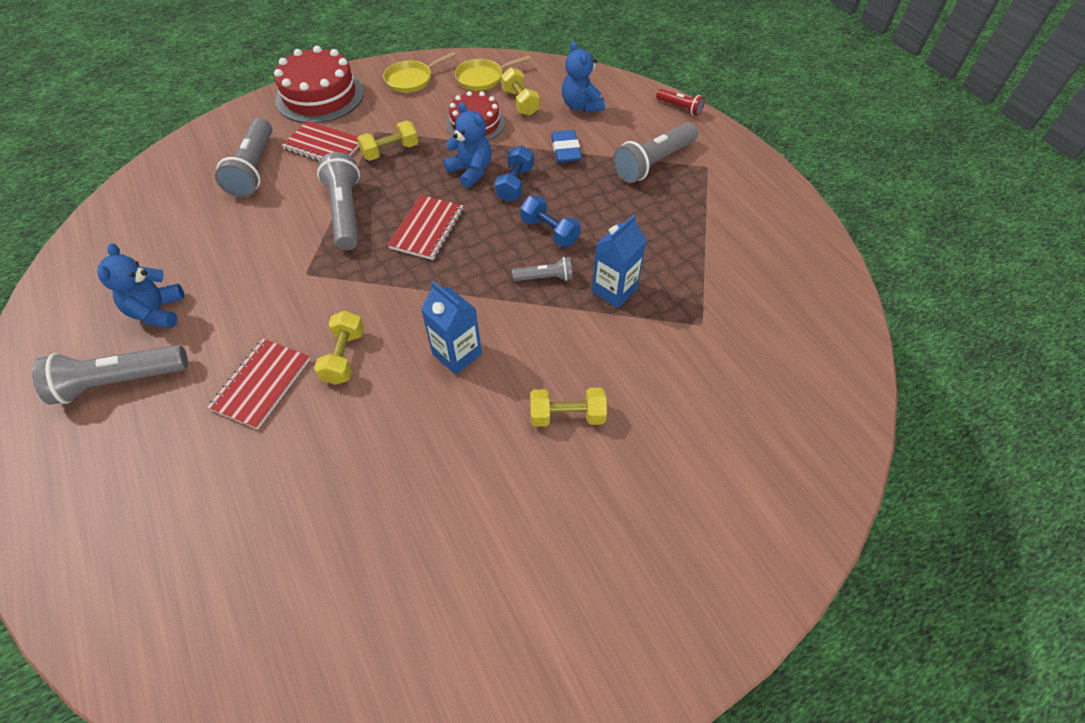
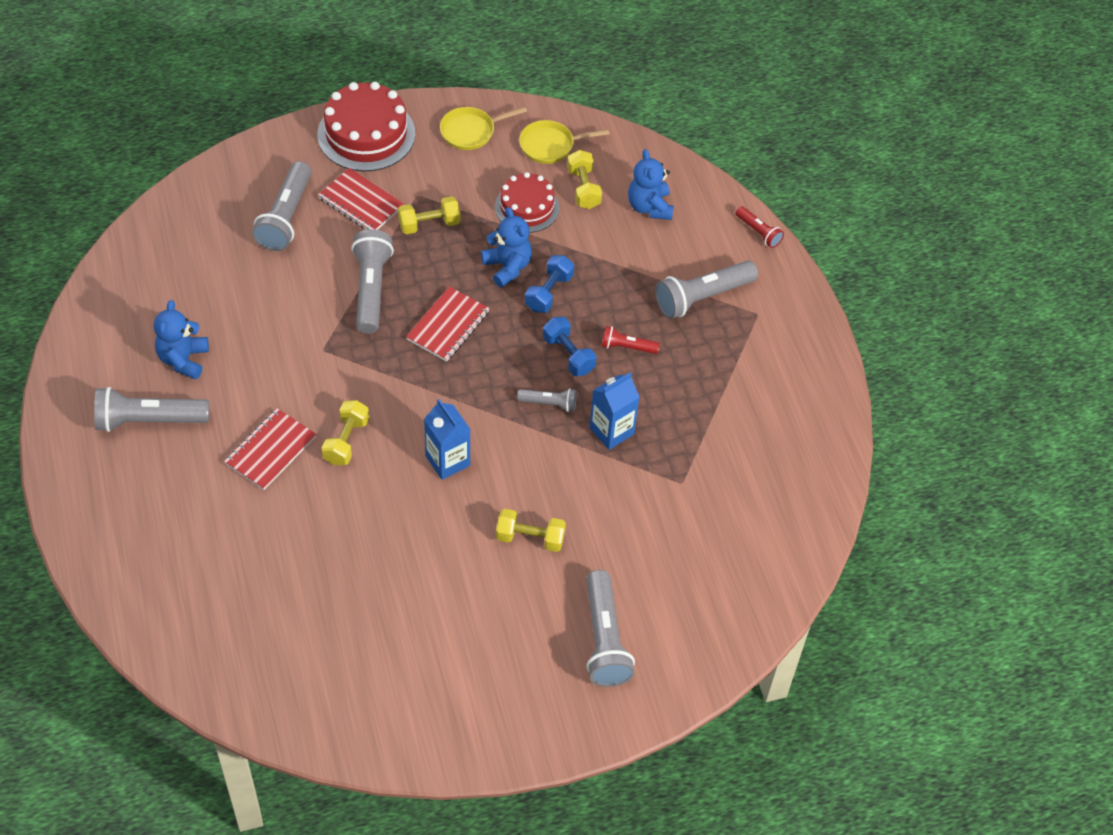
camera: 10 degrees right, 0 degrees up
blue eraser [551,130,582,163] -> none
none -> grey flashlight [586,570,635,687]
none -> red flashlight [601,326,660,354]

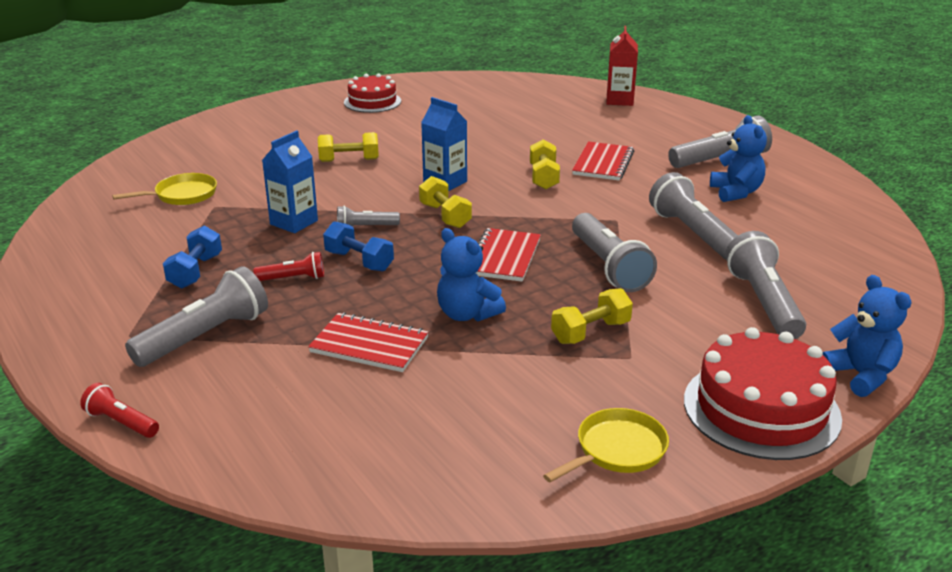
camera: 165 degrees right, 25 degrees down
red notebook [318,168,404,230] -> red notebook moved to [308,312,429,372]
red cake [495,172,559,233] -> red cake moved to [344,73,401,113]
yellow pan [519,120,609,164] -> yellow pan moved to [112,173,217,205]
blue dumbbell [525,255,574,313] -> blue dumbbell moved to [163,226,222,288]
yellow dumbbell [567,150,602,209] -> yellow dumbbell moved to [419,176,472,228]
grey flashlight [586,570,635,687] -> grey flashlight moved to [649,172,738,259]
blue teddy bear [628,149,674,220] -> blue teddy bear moved to [823,275,912,397]
none -> red carton [606,26,638,106]

